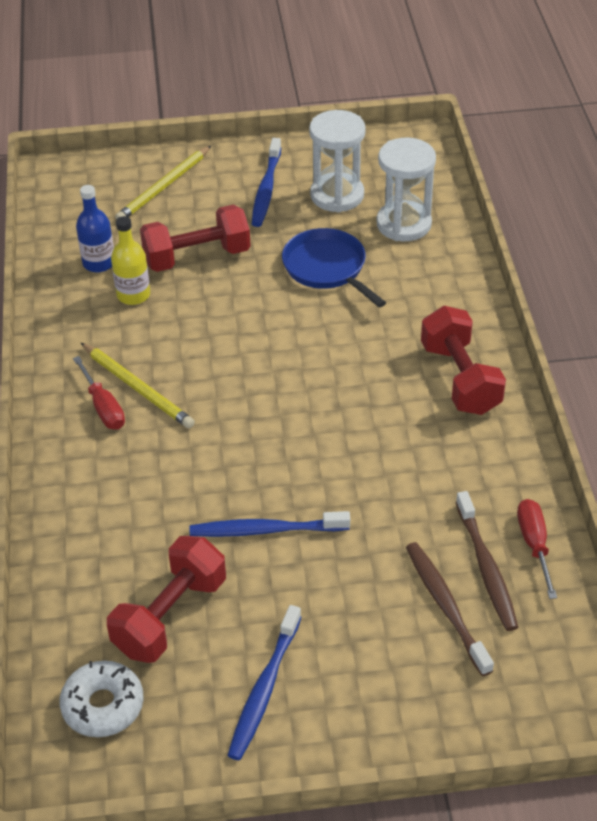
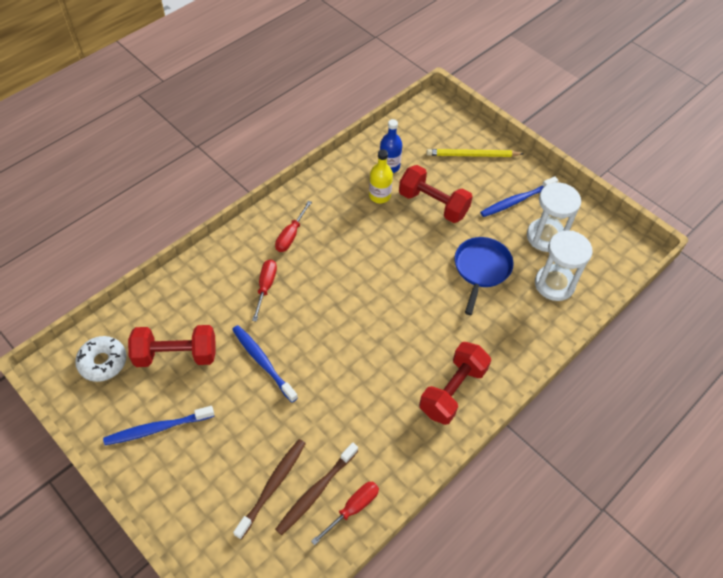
camera: 50 degrees right, 10 degrees up
yellow pencil [81,343,195,428] -> none
none -> red screwdriver [252,259,277,322]

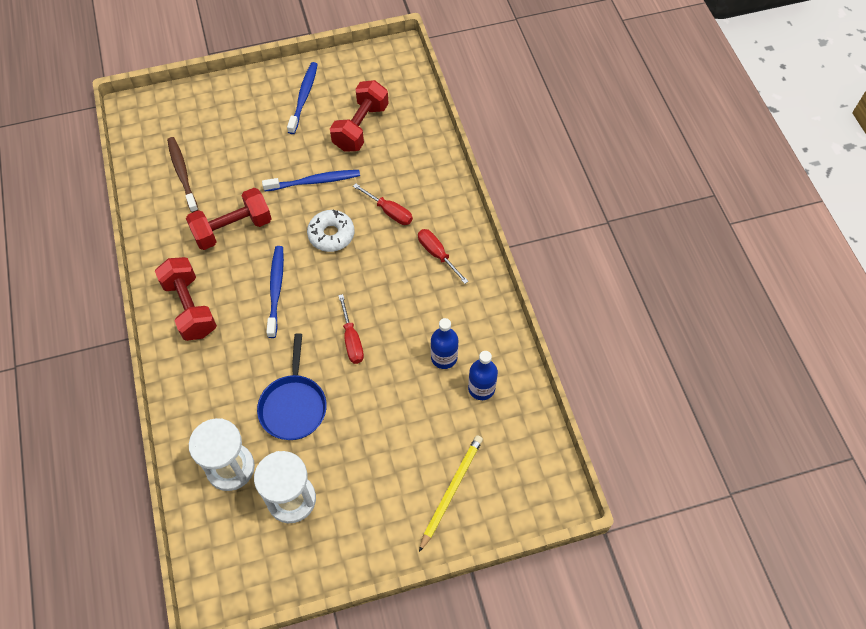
camera: 120 degrees right, 5 degrees up
white donut [75,336,127,382] -> white donut moved to [307,210,354,252]
brown toothbrush [233,439,306,540] -> none
red screwdriver [311,482,379,545] -> red screwdriver moved to [338,294,364,364]
yellow bottle [369,149,393,203] -> blue bottle [431,318,458,369]
red dumbbell [399,165,473,223] -> red dumbbell moved to [186,188,272,250]
blue pan [455,237,514,315] -> blue pan turned 45 degrees clockwise [257,333,327,440]
blue toothbrush [480,176,558,217] -> blue toothbrush moved to [266,246,284,338]

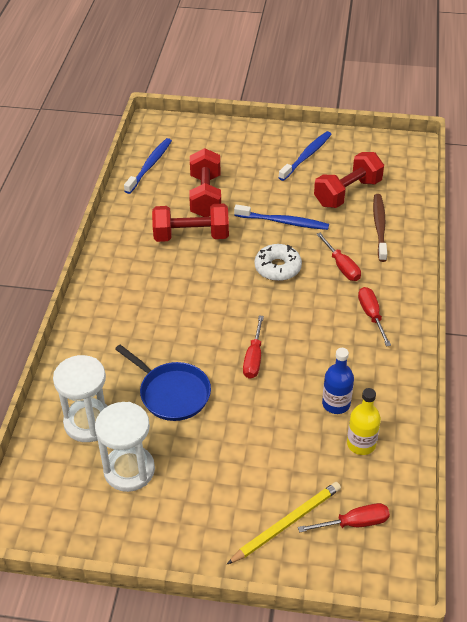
camera: 25 degrees right, 15 degrees down
red dumbbell [155,257,217,341] -> red dumbbell moved to [189,148,221,217]
brown toothbrush [167,137,198,213] -> brown toothbrush moved to [373,194,387,262]
blue pan [257,333,327,440] -> blue pan turned 75 degrees counterclockwise [115,345,211,421]
blue toothbrush [266,246,284,338] -> blue toothbrush moved to [124,138,172,194]
blue bottle [468,351,498,400] -> yellow bottle [347,388,381,455]
none -> red screwdriver [298,503,390,533]

